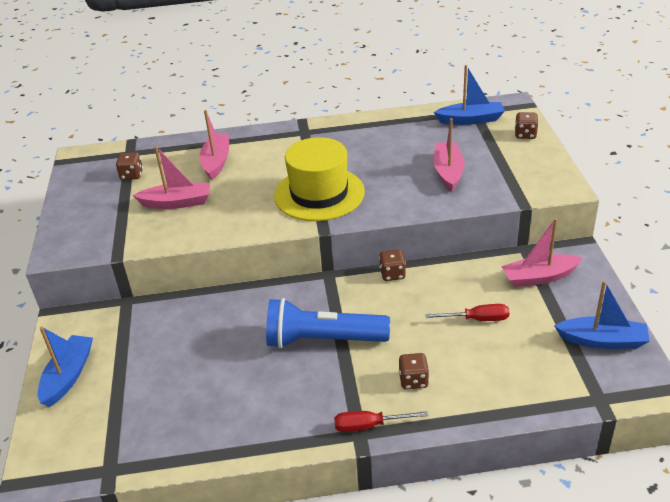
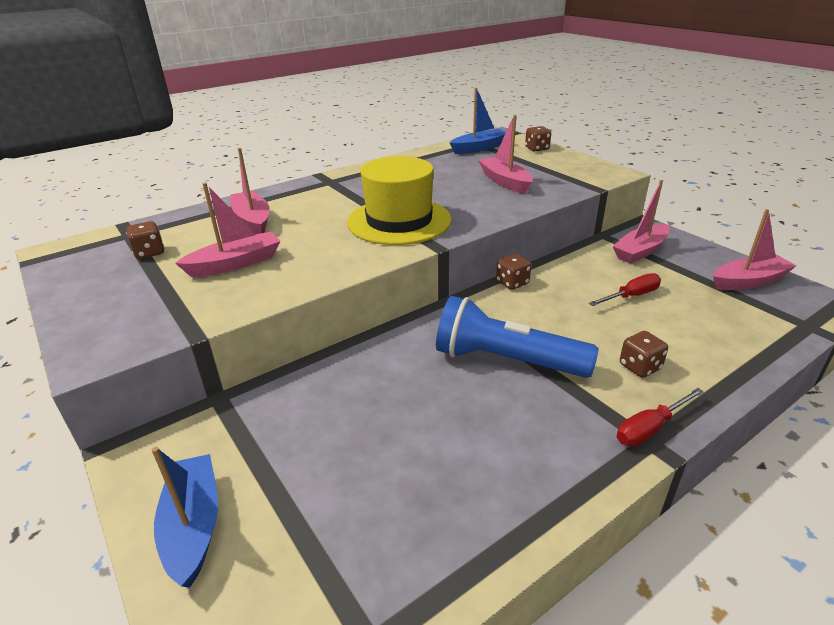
camera: 30 degrees left, 5 degrees down
blue flashlight [266,298,390,348] -> blue flashlight turned 45 degrees clockwise [436,296,599,378]
blue boat [554,281,650,349] -> pink boat [713,209,797,290]

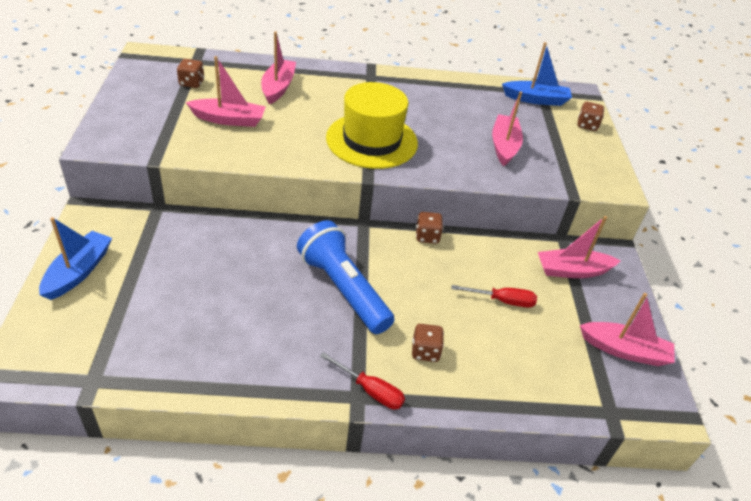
camera: 30 degrees right, 10 degrees up
red screwdriver [617,388,704,446] -> red screwdriver turned 150 degrees counterclockwise [320,352,405,409]

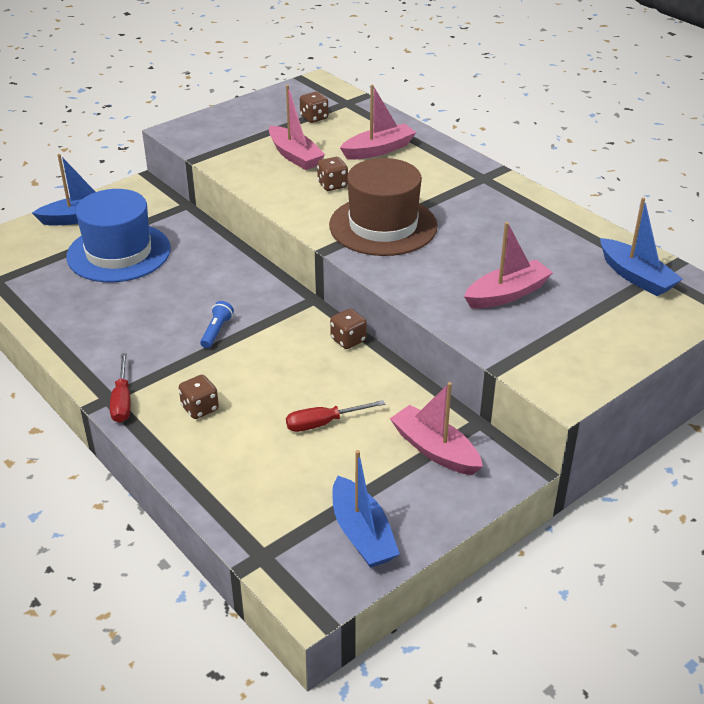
camera: 55 degrees right, 5 degrees down
blue flashlight [297,220,395,334] -> blue flashlight [200,301,234,348], size x0.41
yellow hat [326,82,418,169] -> brown hat [329,158,438,256]
red screwdriver [452,285,537,308] -> red screwdriver turned 105 degrees clockwise [286,400,385,432]
brown dice [578,102,604,131] -> brown dice moved to [317,157,348,191]
pink boat [580,293,675,366] -> blue boat [332,450,400,568]
none -> blue hat [66,189,171,282]

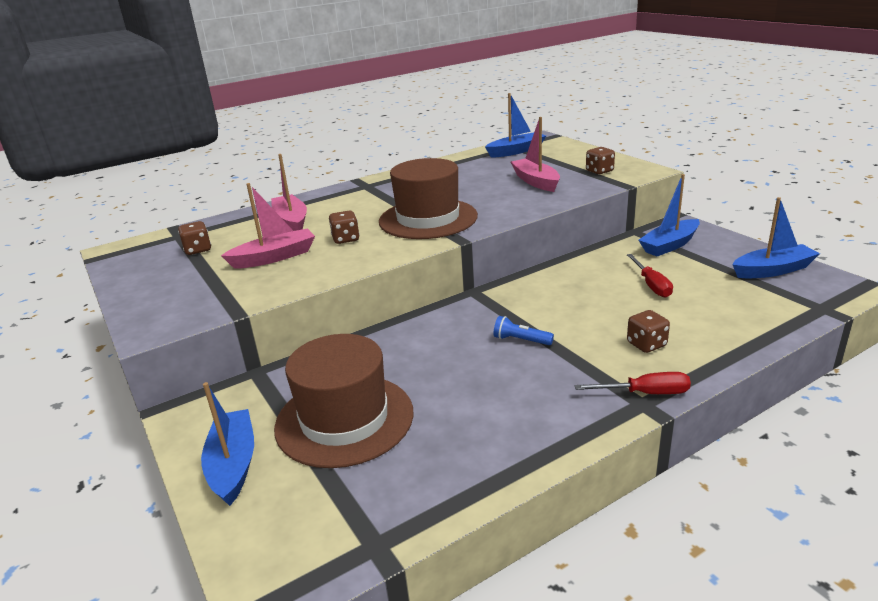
camera: 80 degrees left, 10 degrees down
blue hat [66,189,171,282] -> brown hat [274,334,413,468]
brown dice [330,308,367,349] -> brown dice moved to [586,147,615,175]
pink boat [390,382,483,475] -> blue boat [638,174,700,256]

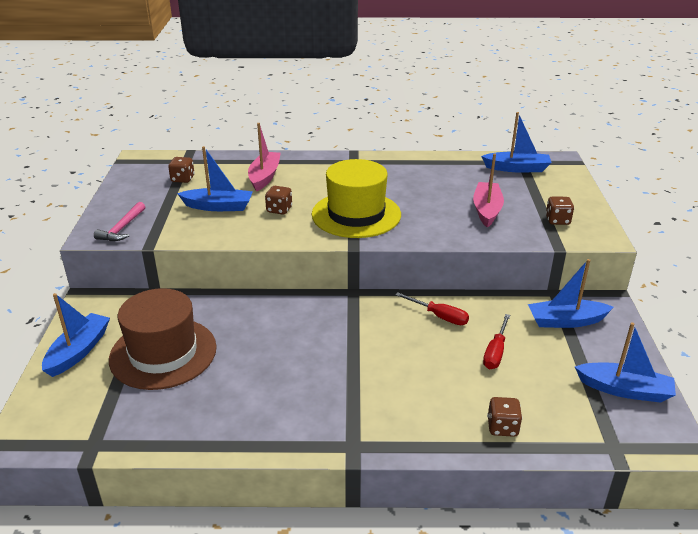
camera: 30 degrees right, 5 degrees up
pink boat [221,183,315,269] -> blue boat [177,146,253,211]
brown hat [379,158,478,239] -> yellow hat [312,159,401,238]
blue flashlight [494,316,554,345] -> none
red screwdriver [575,372,691,394] -> red screwdriver moved to [395,292,469,325]
brown dice [627,310,670,353] -> brown dice moved to [487,397,522,437]
none -> pink hammer [94,202,145,241]

